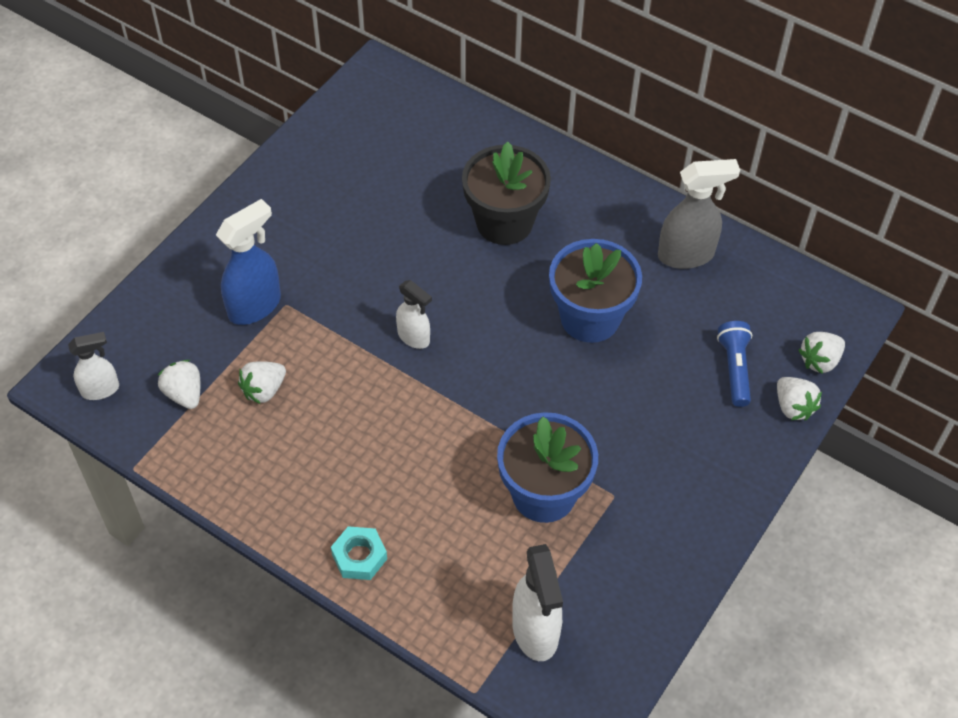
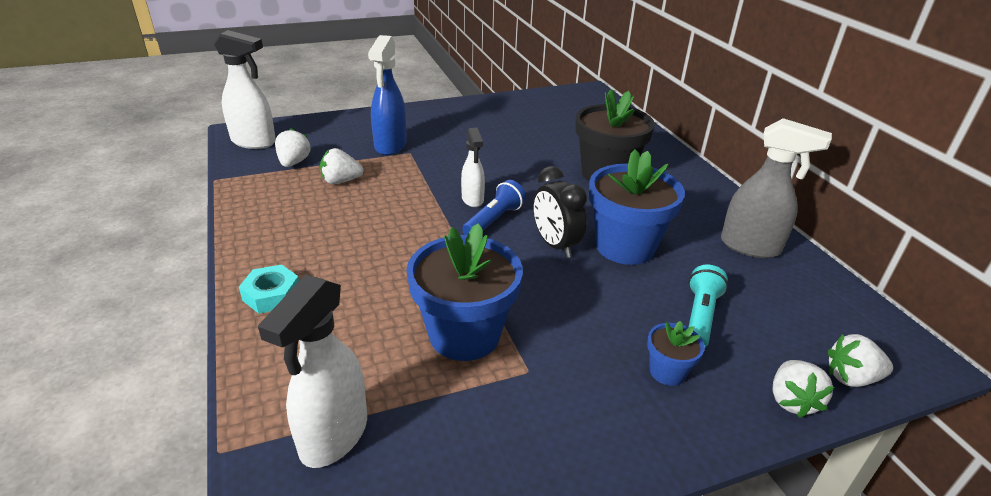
camera: 35 degrees right, 20 degrees down
white spray bottle [68,332,119,400] -> white spray bottle [214,30,276,149], size x1.62
blue spray bottle [216,199,281,325] -> blue spray bottle turned 105 degrees clockwise [368,35,407,155]
blue flashlight [717,321,752,407] -> blue flashlight moved to [462,180,526,235]
none -> black clock [533,166,587,258]
none -> blue flower pot [647,321,705,386]
none -> turquoise flashlight [688,265,728,347]

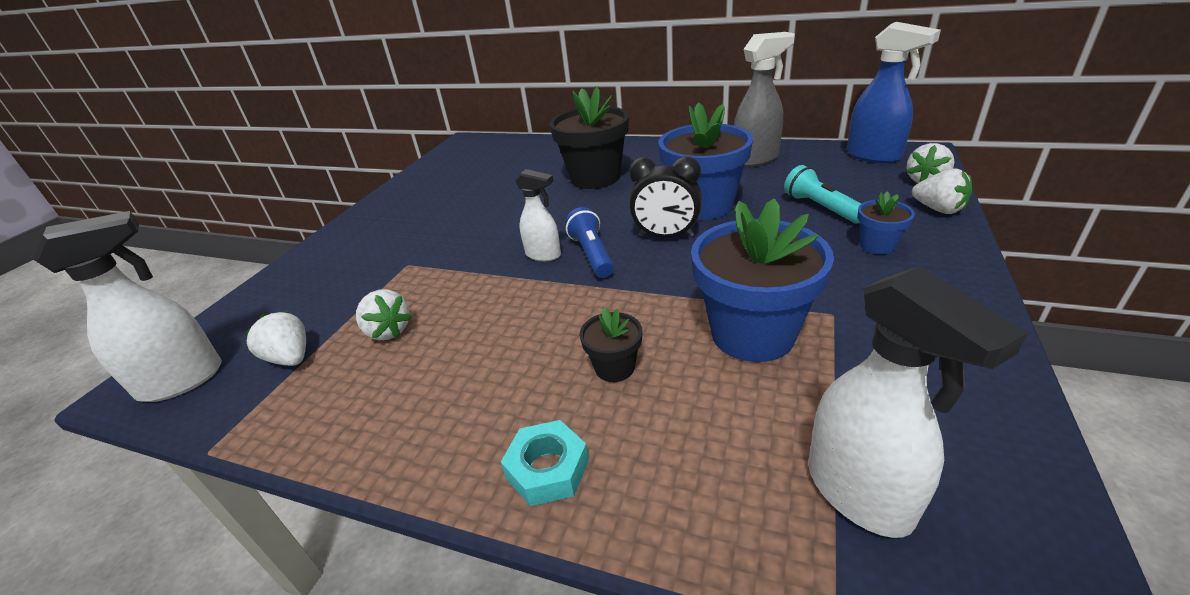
camera: 45 degrees left, 0 degrees up
white strawberry [320,148,364,184] -> white strawberry turned 75 degrees counterclockwise [356,289,412,340]
blue spray bottle [368,35,407,155] -> blue spray bottle moved to [847,22,941,163]
none -> black flower pot [580,307,642,382]

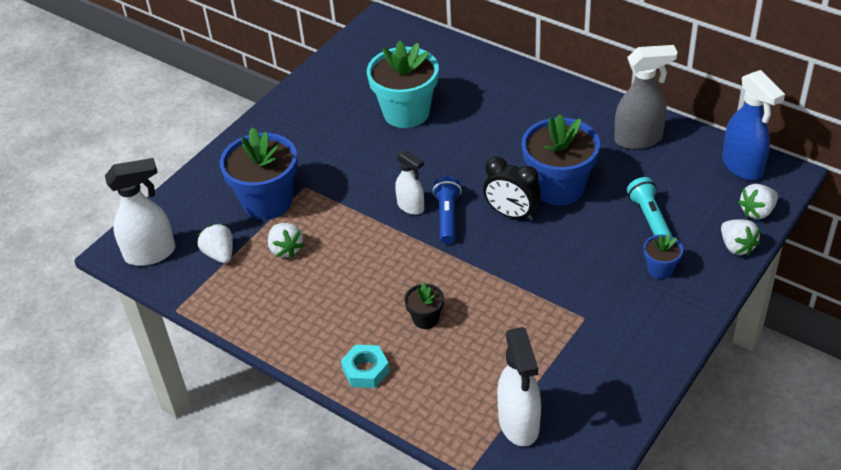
camera: 15 degrees right, 10 degrees up
black flower pot [549,86,629,189] -> none
blue flower pot [691,198,834,362] -> blue flower pot moved to [220,127,298,220]
none -> turquoise flower pot [367,41,439,128]

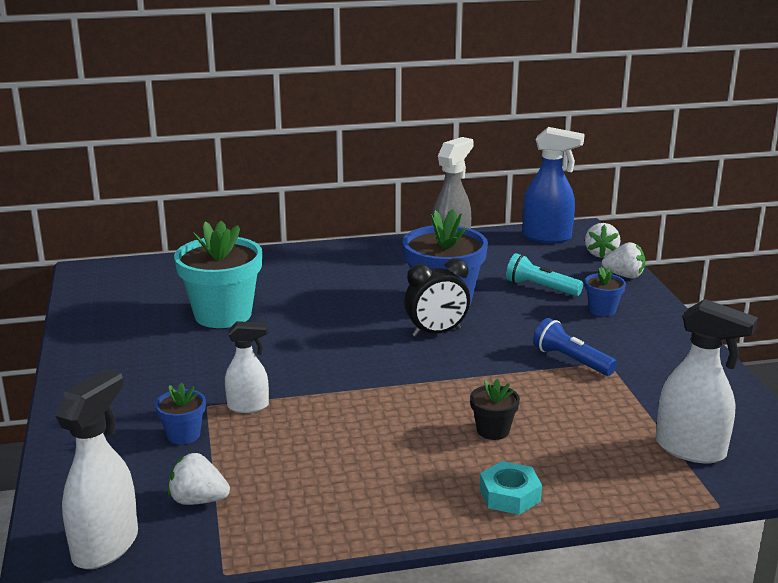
camera: 50 degrees left, 20 degrees down
blue flower pot [220,127,298,220] -> blue flower pot [155,382,206,444], size x0.47
white strawberry [268,223,304,258] -> none
white spray bottle [395,150,424,215] -> white spray bottle moved to [225,321,269,413]
blue flashlight [432,176,462,244] -> blue flashlight moved to [533,318,617,376]

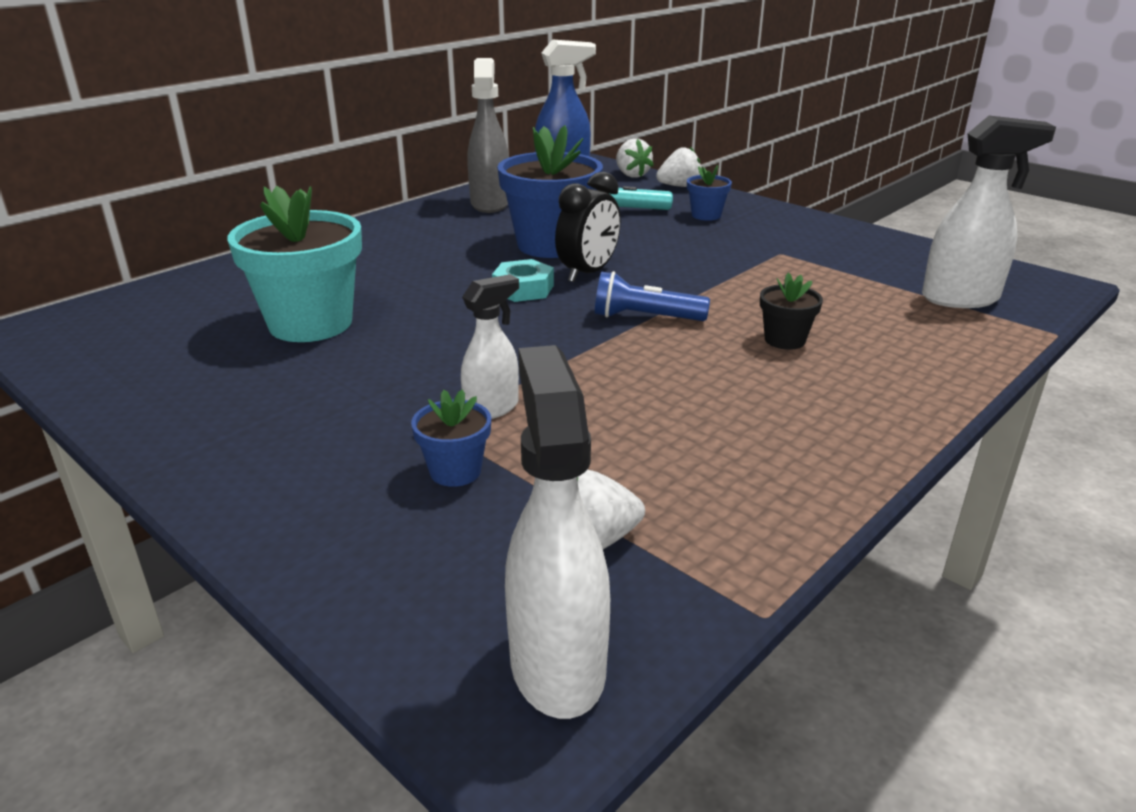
camera: 35 degrees left, 5 degrees up
turquoise nut [479,461,542,515] -> turquoise nut moved to [492,259,554,302]
blue flashlight [533,318,617,376] -> blue flashlight moved to [595,271,710,321]

